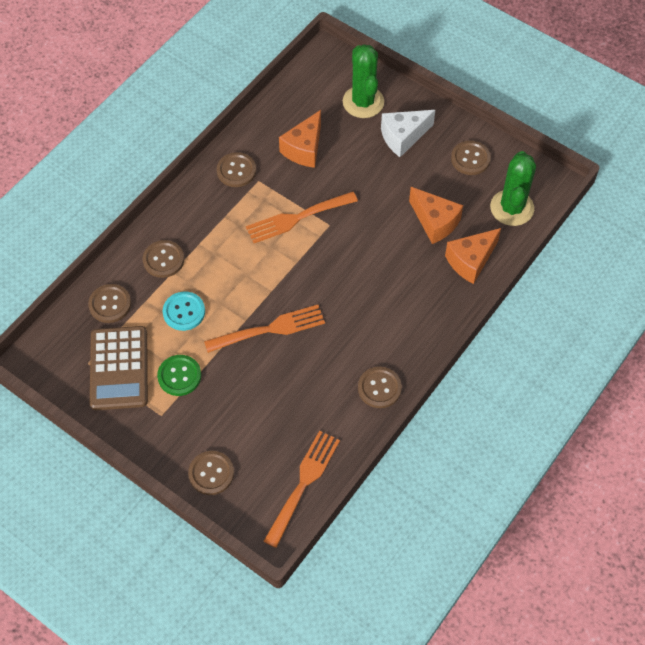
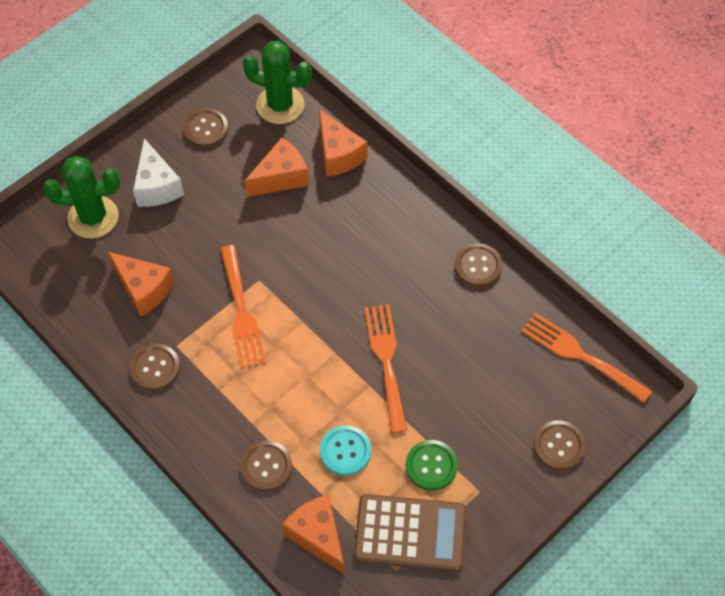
camera: 80 degrees left, 0 degrees up
brown button [88,284,131,323] -> orange cheese [282,494,345,575]

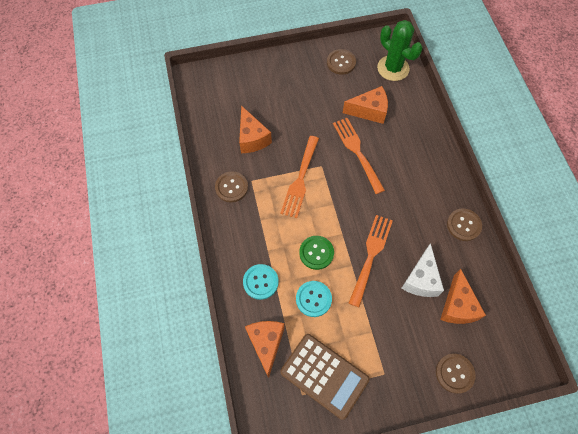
camera: 30 degrees right, 5 degrees up
green cactus [43,156,120,239] -> none
white cheese [133,138,184,207] -> white cheese moved to [401,243,444,297]
brown button [240,440,292,491] -> turquoise button [243,264,279,300]
orange cheese [319,110,368,177] -> orange cheese moved to [440,269,486,324]
green button [406,440,458,491] -> green button moved to [299,236,334,270]
orange fork [521,313,652,403] -> orange fork moved to [333,118,385,194]

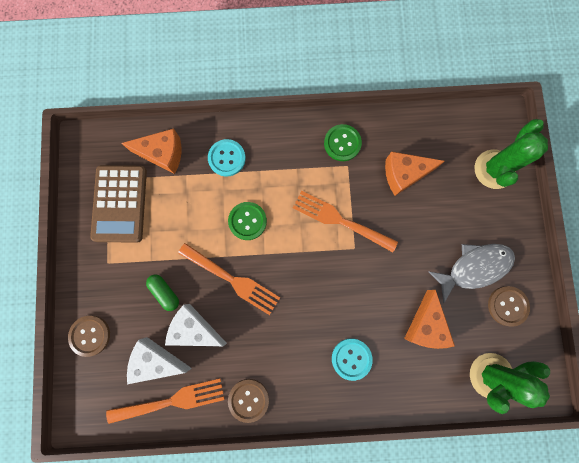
camera: 100 degrees right, 15 degrees up
brown button [215,171,248,202] -> green button [324,124,362,161]
brown calculator [280,334,369,420] -> brown calculator turned 45 degrees counterclockwise [90,165,147,243]
turquoise button [296,281,332,317] -> turquoise button moved to [332,338,373,381]
orange fork [333,118,385,194] -> orange fork moved to [106,378,225,424]
orange cheese [440,269,486,324] -> white cheese [127,337,192,384]
none -> green capsule [146,274,179,311]
none -> grey fish [428,244,515,303]
none -> green cactus [475,119,548,189]

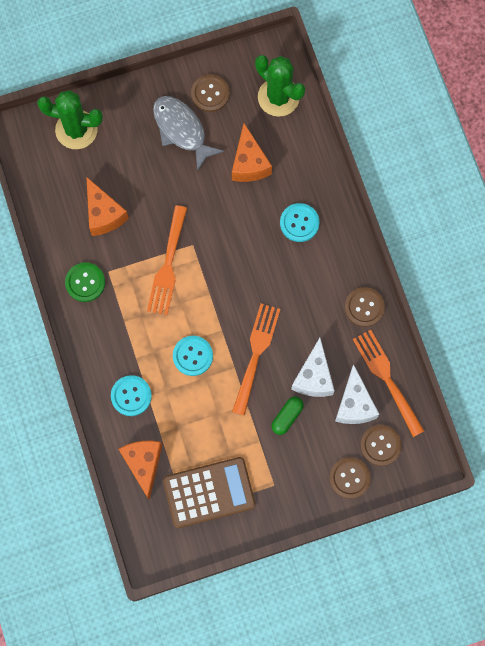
camera: 105 degrees left, 5 degrees down
green button [228,202,267,240] -> turquoise button [173,336,213,376]
orange cheese [404,290,455,349] -> orange cheese turned 90 degrees clockwise [232,123,272,182]
none -> brown button [360,425,402,466]

